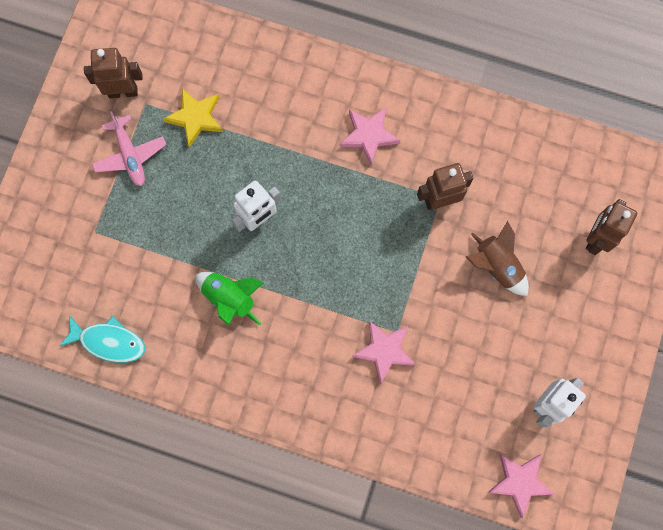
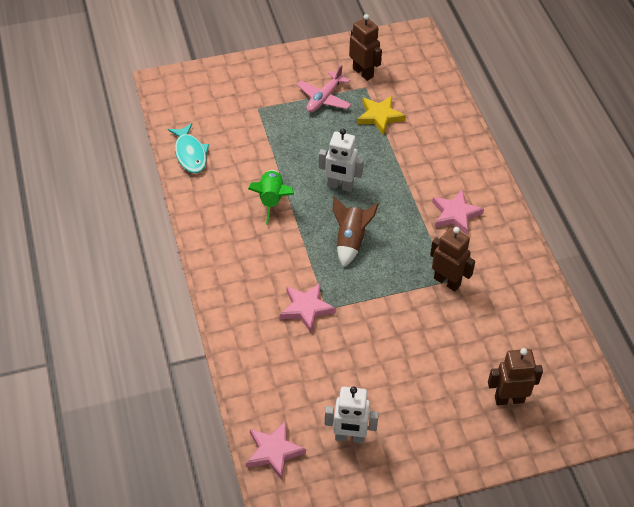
camera: 55 degrees right, 25 degrees down
brown rocket [466,221,529,296] -> brown rocket moved to [332,196,379,267]

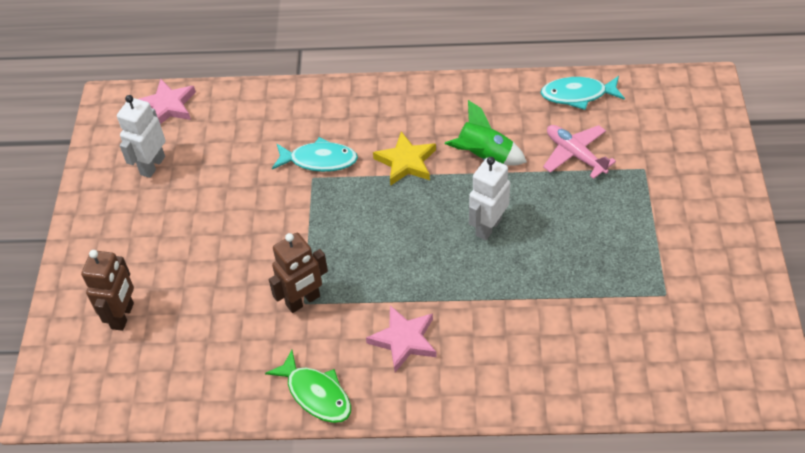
camera: 110 degrees right, 0 degrees up
pink star [280,283,336,333] -> turquoise fish [272,137,358,172]
pink plane [297,65,351,112] -> pink plane moved to [543,125,616,179]
brown rocket [332,196,379,267] -> none
brown robot [349,14,382,81] -> none
yellow star [357,96,406,136] -> yellow star moved to [373,131,436,186]
none -> green fish [265,350,351,423]

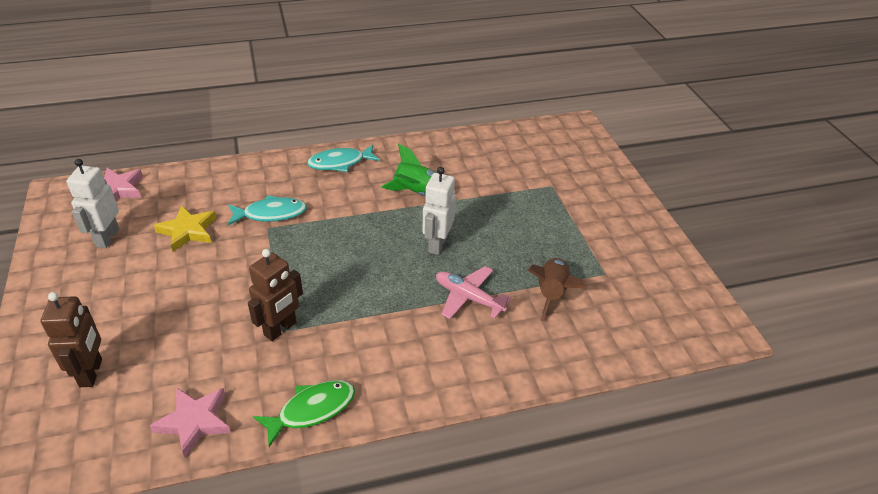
camera: 20 degrees left, 10 degrees down
green fish [265,350,351,423] -> green fish turned 60 degrees counterclockwise [253,380,355,447]
pink star [366,306,437,372] -> pink star moved to [150,388,231,457]
yellow star [373,131,436,186] -> yellow star moved to [154,205,216,252]
turquoise fish [541,76,625,110] -> turquoise fish moved to [307,145,380,172]
pink plane [543,125,616,179] -> pink plane moved to [436,266,512,319]
none -> brown rocket [528,258,585,321]

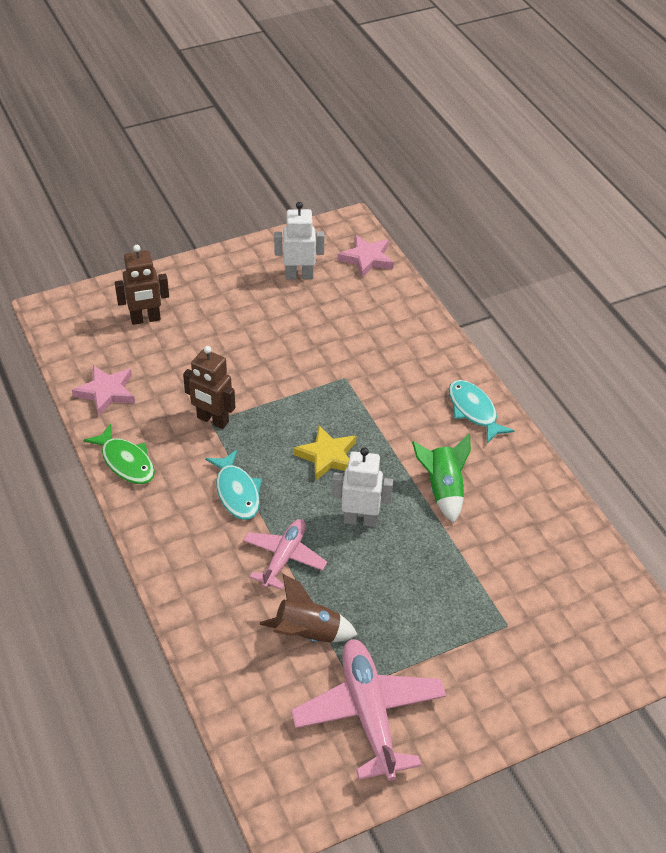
camera: 80 degrees right, 5 degrees up
yellow star [154,205,216,252] -> yellow star moved to [293,425,356,481]
turquoise fish [228,195,307,225] -> turquoise fish moved to [205,450,262,520]
none -> pink plane [291,639,446,781]

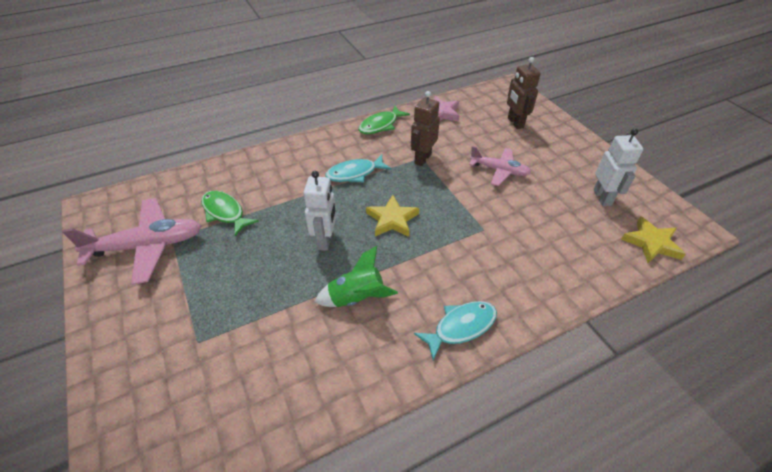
camera: 90 degrees right, 0 degrees up
pink plane [243,519,327,590] -> pink plane moved to [469,146,531,186]
brown rocket [260,574,358,643] -> green fish [201,191,259,236]
pink star [338,235,394,278] -> yellow star [621,216,686,263]

